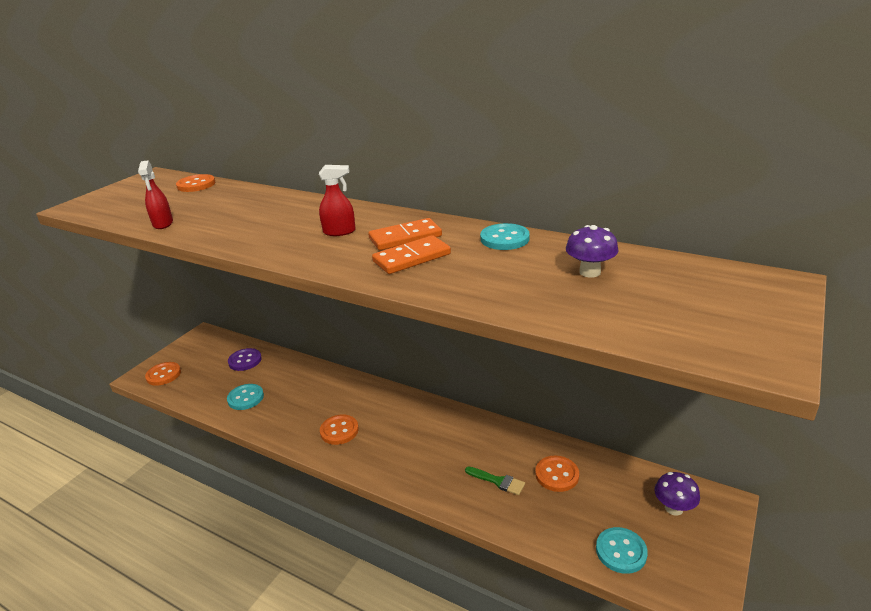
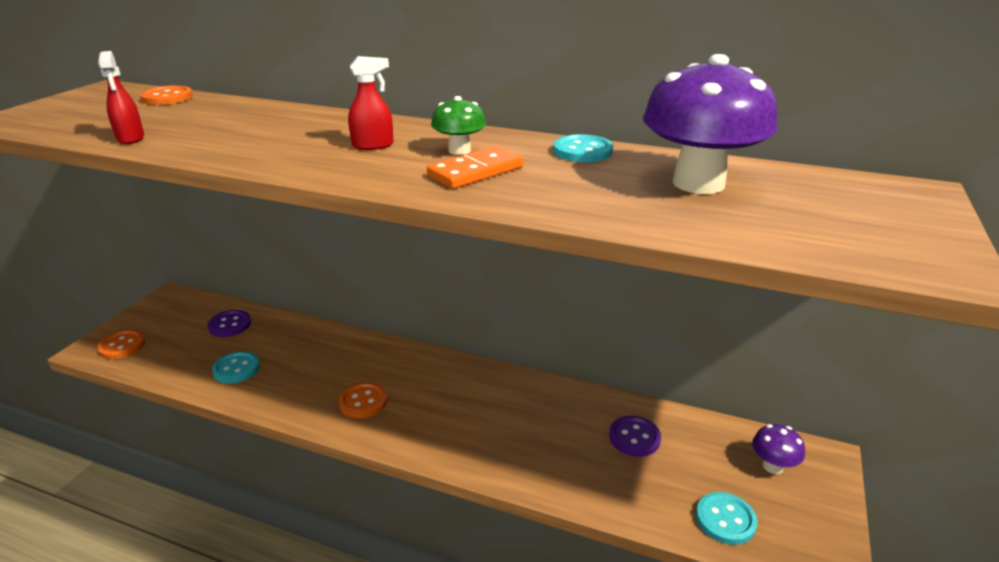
camera: 10 degrees left, 0 degrees up
orange domino [368,218,442,250] -> green mushroom [431,96,486,155]
green brush [465,467,525,495] -> none
orange button [535,455,579,492] -> purple button [609,416,661,457]
purple mushroom [566,225,618,278] -> purple mushroom [643,54,778,194], size x2.04

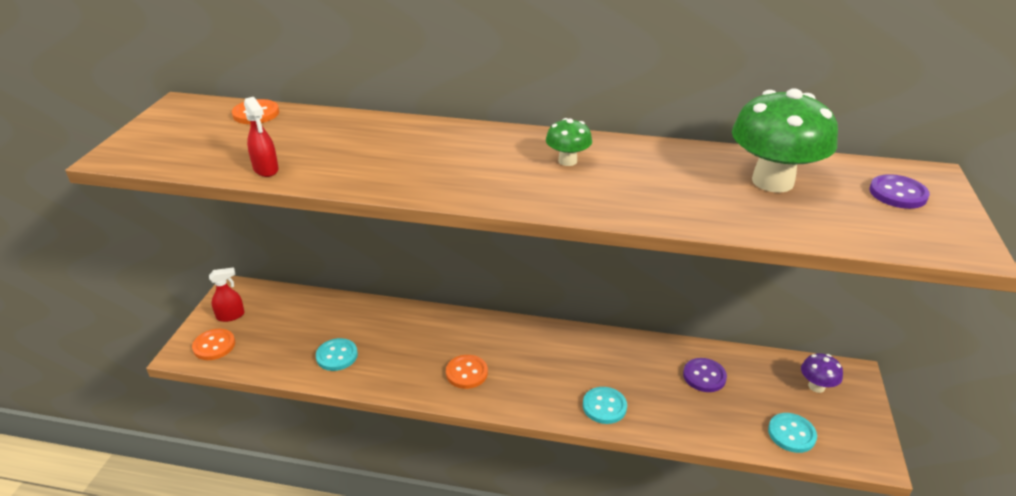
camera: 10 degrees left, 5 degrees up
purple button [208,310,251,337] -> purple button moved to [870,174,930,209]
red spray bottle [348,56,394,150] -> red spray bottle moved to [209,267,244,322]
orange domino [427,146,523,189] -> none
turquoise button [553,134,613,162] -> turquoise button moved to [583,387,627,424]
purple mushroom [643,54,778,194] -> green mushroom [732,88,838,193]

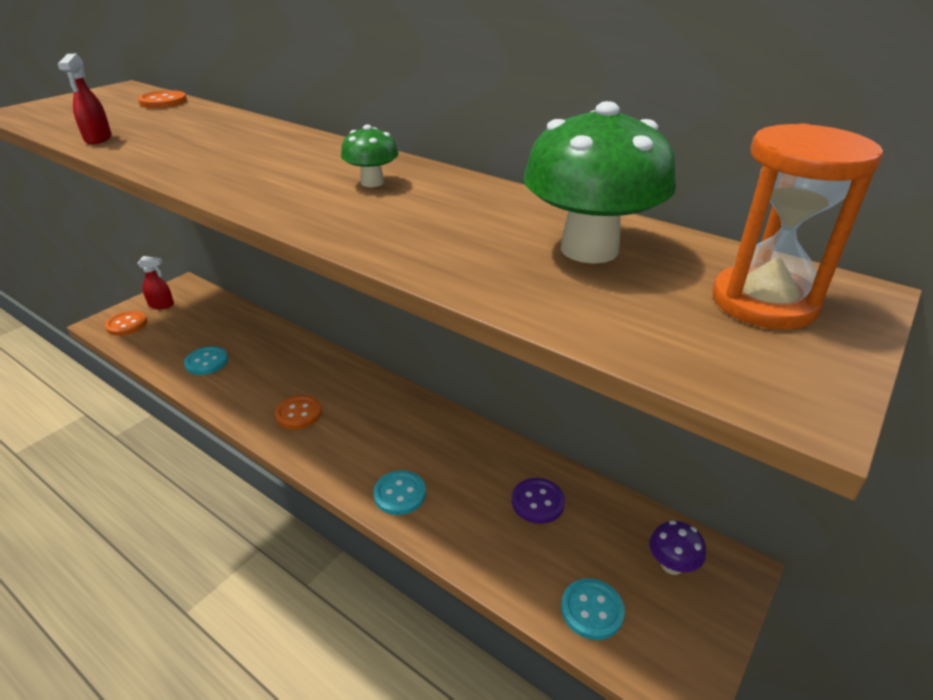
camera: 25 degrees right, 0 degrees up
purple button [870,174,930,209] -> orange hourglass [713,123,883,330]

